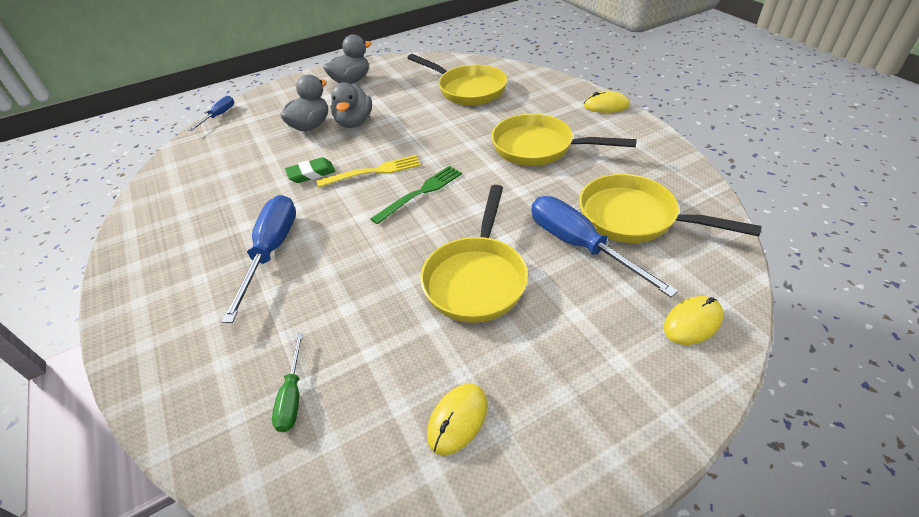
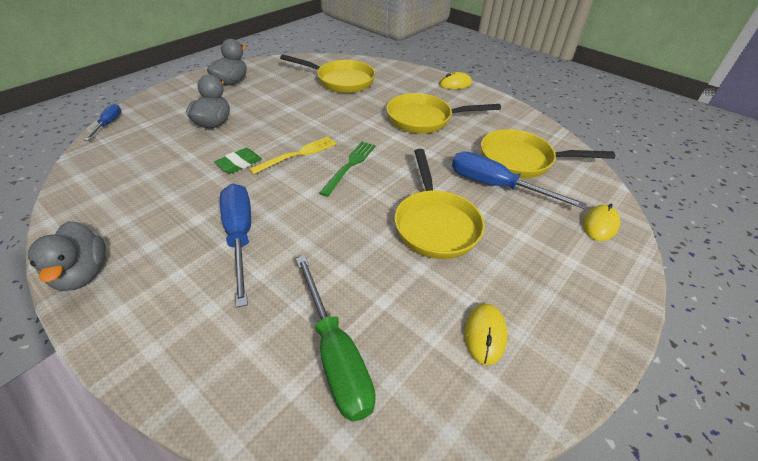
camera: 25 degrees left, 0 degrees up
green screwdriver [272,333,303,432] -> green screwdriver [296,256,376,422], size x1.88
grey duck [331,83,372,128] -> grey duck moved to [28,221,106,291]

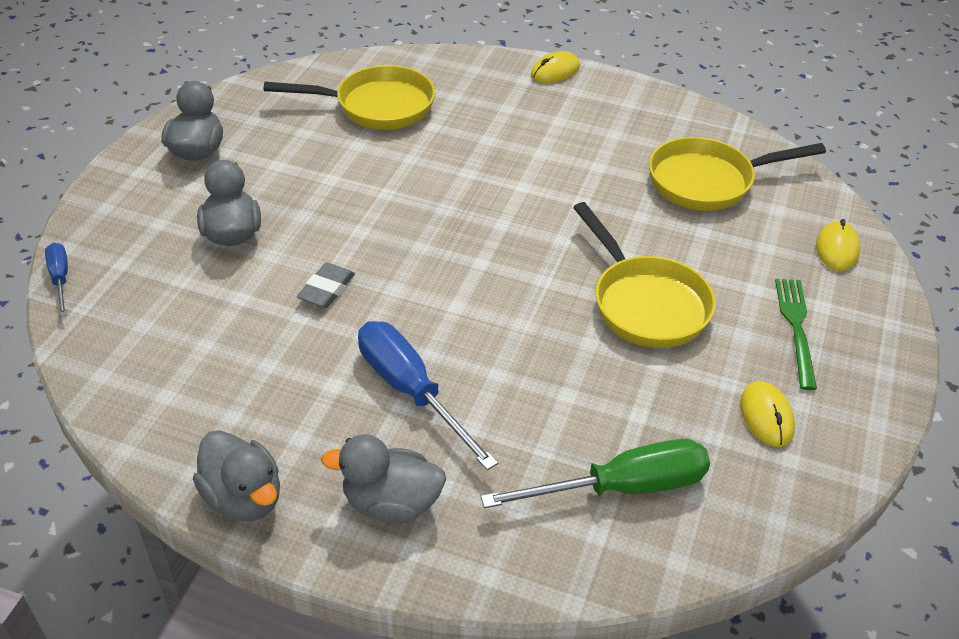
camera: 20 degrees left, 0 degrees up
green eraser [214,148,262,174] -> grey eraser [297,262,355,308]
yellow fork [249,137,337,174] -> none
green screwdriver [296,256,376,422] -> green screwdriver turned 60 degrees counterclockwise [481,439,710,508]
green fork [319,142,376,197] -> green fork moved to [775,279,817,390]
yellow pan [386,93,501,134] -> none
blue screwdriver [452,151,587,209] -> none
none -> grey duck [321,434,446,524]

